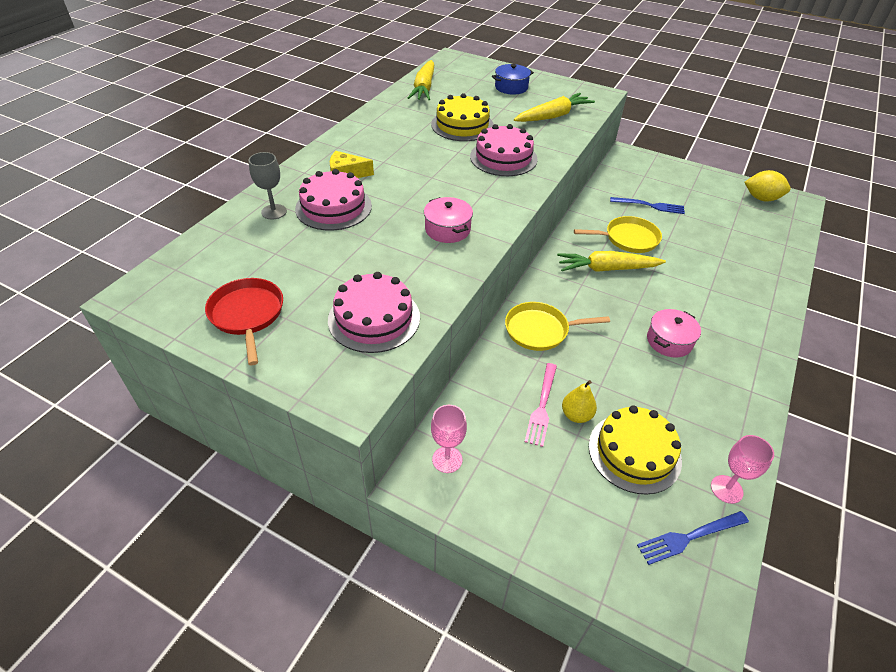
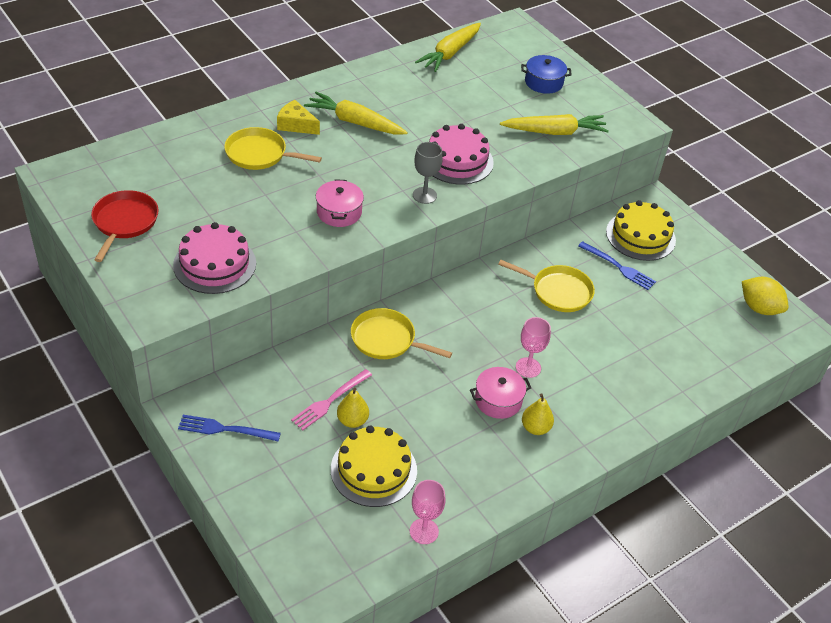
camera: 25 degrees right, 0 degrees up
grey goblet [249,152,287,220] -> grey goblet moved to [413,142,443,204]
pink cake [295,169,372,231] -> yellow pan [224,127,322,170]
yellow cake [431,93,494,141] -> yellow cake moved to [606,200,676,261]
pink goblet [431,405,467,473] -> pink goblet moved to [516,317,551,378]
yellow carrot [557,251,666,272] -> yellow carrot moved to [304,92,408,135]
blue fork [637,511,749,565] -> blue fork moved to [178,415,281,441]
none -> yellow pear [522,393,554,435]

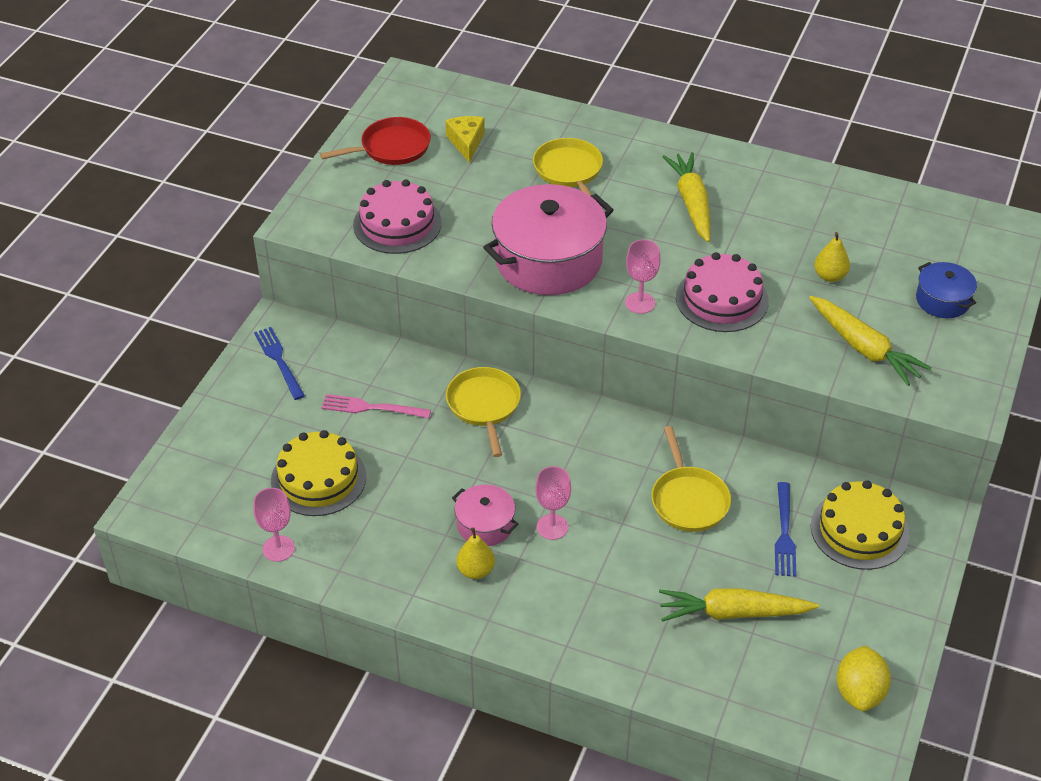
camera: 60 degrees right, 0 degrees up
yellow cheese [277,100,320,135] -> yellow cheese moved to [445,116,485,163]
pink pot [316,179,364,227] -> pink pot [483,184,614,295], size x2.03
yellow pear [337,388,369,428] -> yellow pear moved to [814,232,850,282]
grey goblet [413,142,443,204] -> pink goblet [625,239,660,314]
yellow carrot [415,23,481,72] -> yellow carrot moved to [659,588,819,622]

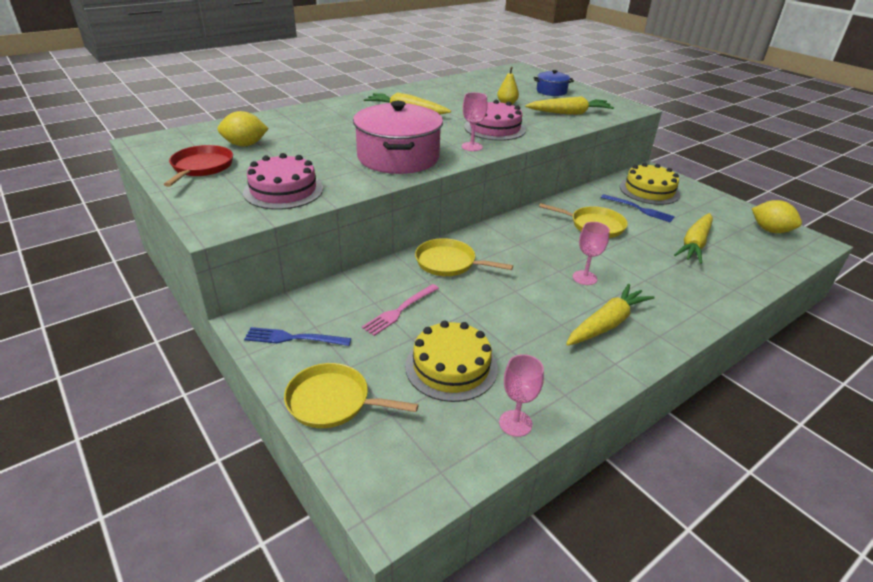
camera: 60 degrees left, 10 degrees down
yellow cheese [445,116,485,163] -> yellow lemon [217,111,269,146]
pink pot [452,485,518,546] -> none
yellow pear [456,527,495,579] -> yellow carrot [566,284,654,346]
yellow pan [533,138,603,196] -> yellow pan moved to [284,363,419,428]

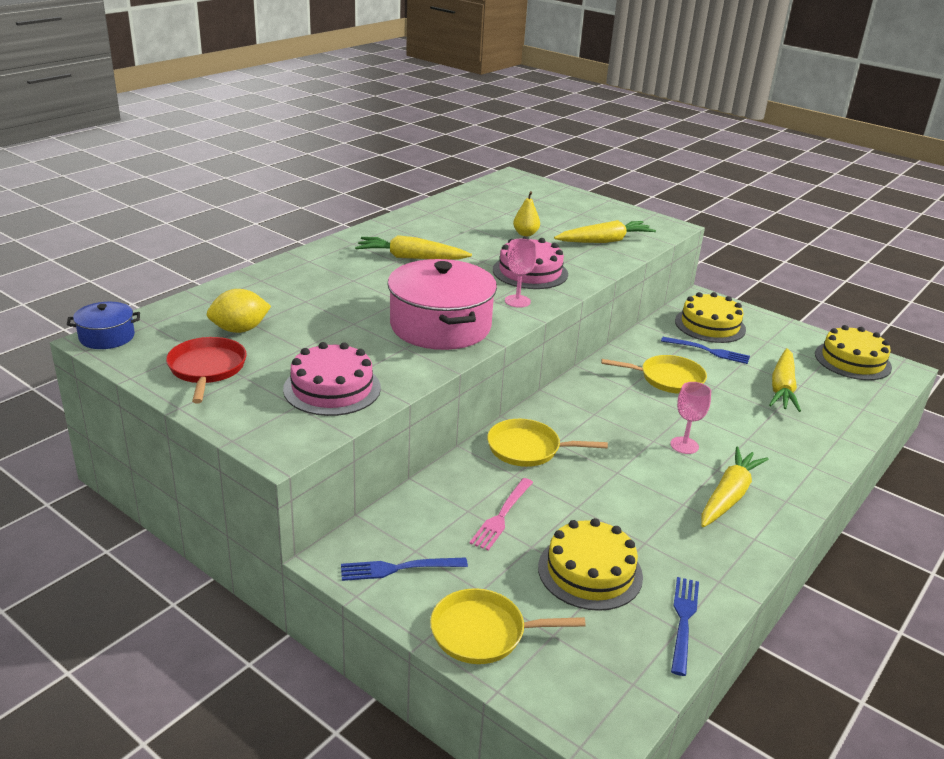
camera: 15 degrees left, 5 degrees down
pink goblet [499,354,544,437] -> blue fork [671,577,699,676]
blue pot [533,70,574,96] -> blue pot moved to [67,302,140,349]
yellow lemon [752,200,802,233] -> yellow cake [815,325,892,380]

